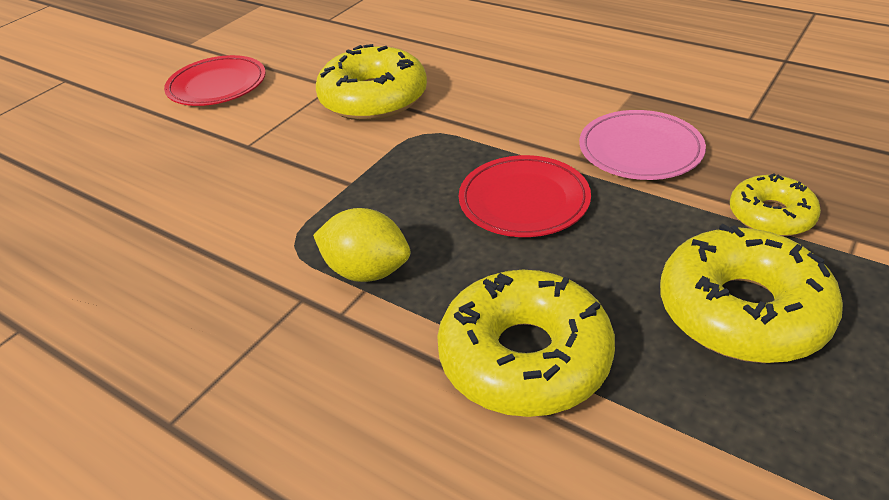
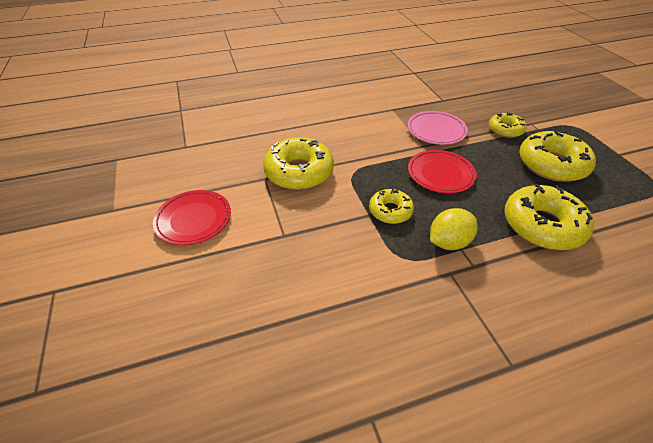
camera: 55 degrees left, 5 degrees up
none -> yellow donut [369,189,414,224]

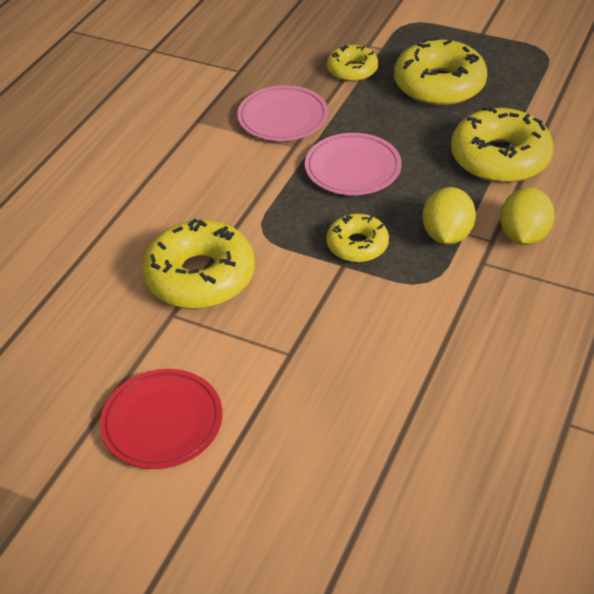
camera: 45 degrees left, 0 degrees up
red plate [408,150,477,193] -> pink plate [305,133,402,195]
none -> yellow lemon [500,187,555,245]

